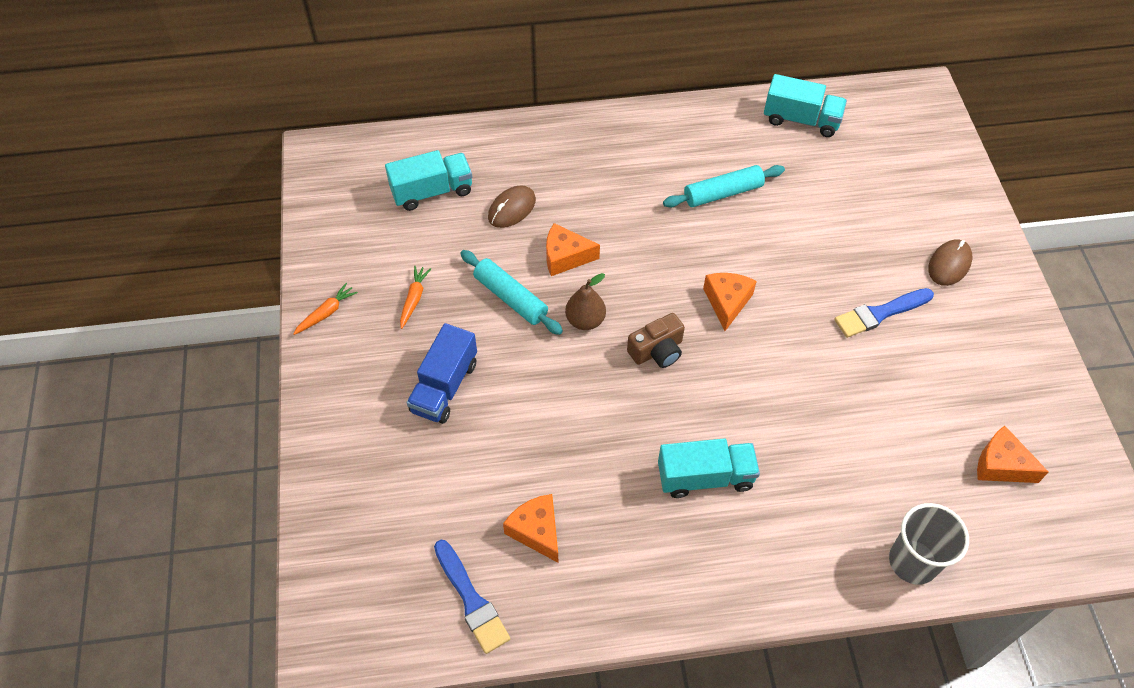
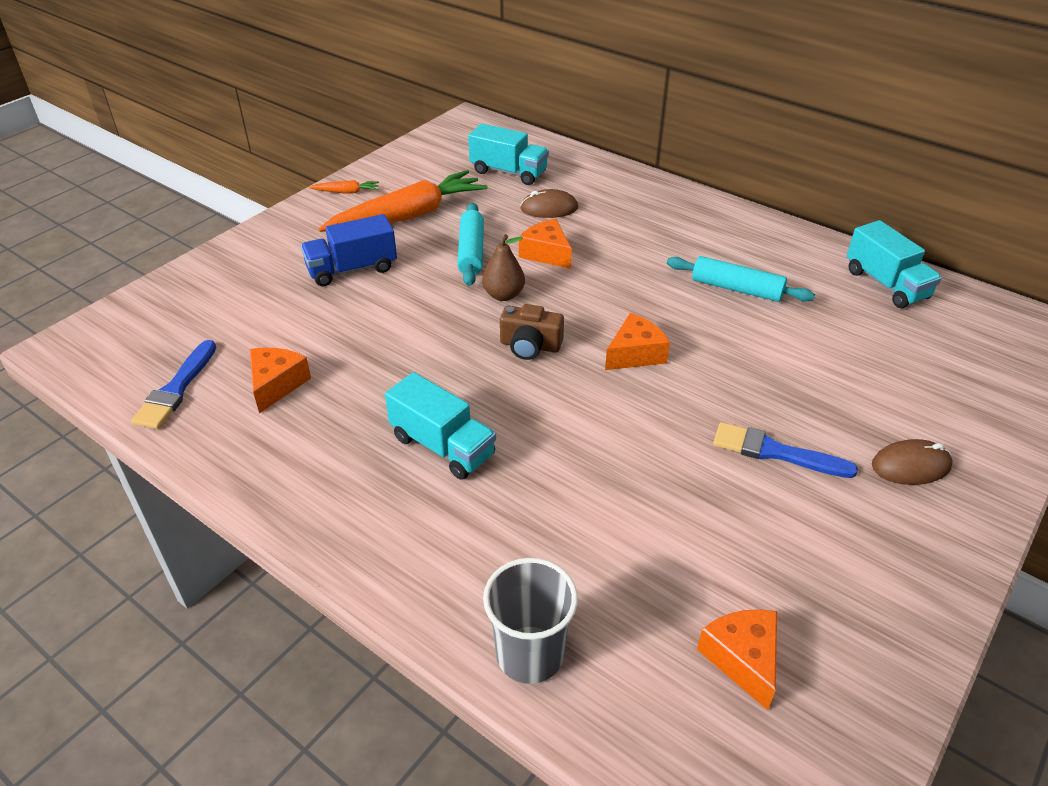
camera: 45 degrees right, 15 degrees down
orange carrot [400,266,431,329] -> orange carrot [318,170,488,232], size x2.44

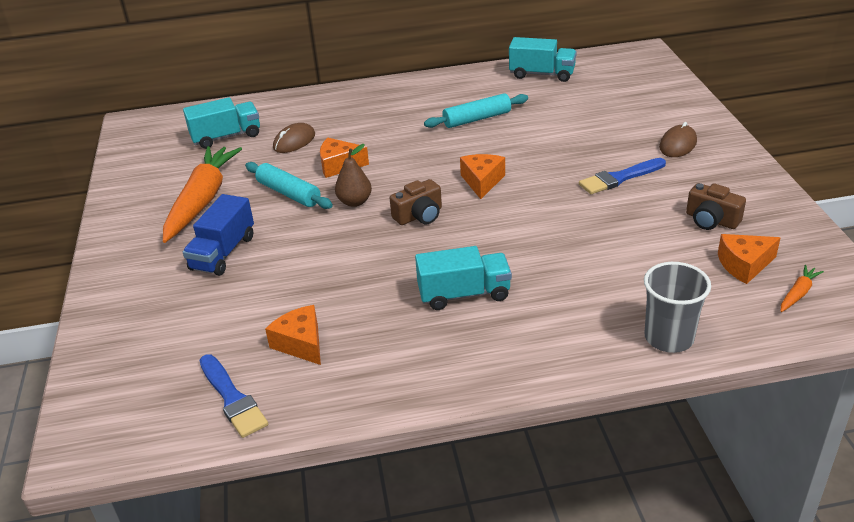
camera: 45 degrees left, 5 degrees down
orange carrot [309,180,379,194] -> orange carrot moved to [781,265,824,312]
orange cheese [697,609,777,710] -> orange cheese turned 45 degrees counterclockwise [718,234,780,284]
none -> brown camera [686,183,746,230]

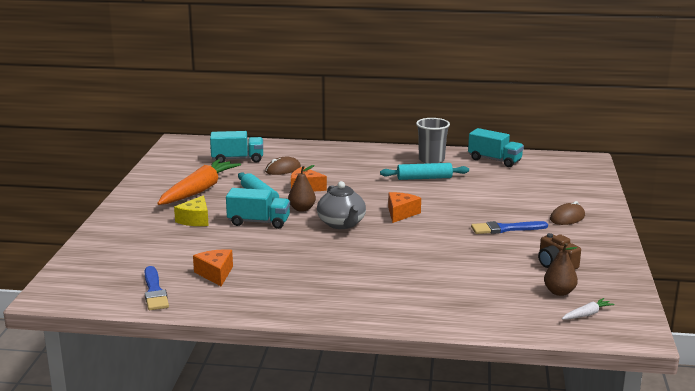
camera: 15 degrees right, 15 degrees down
blue truck [183,194,254,276] -> yellow cheese [174,195,209,226]
brown camera [390,179,442,225] -> grey teapot [317,181,366,229]
turquoise truck [415,246,512,310] -> turquoise truck moved to [226,188,290,229]
grey cup [644,262,711,353] -> grey cup moved to [416,118,450,164]
orange cheese [718,234,780,284] -> brown pear [544,243,578,296]
orange carrot [781,265,824,312] -> white carrot [562,298,615,320]

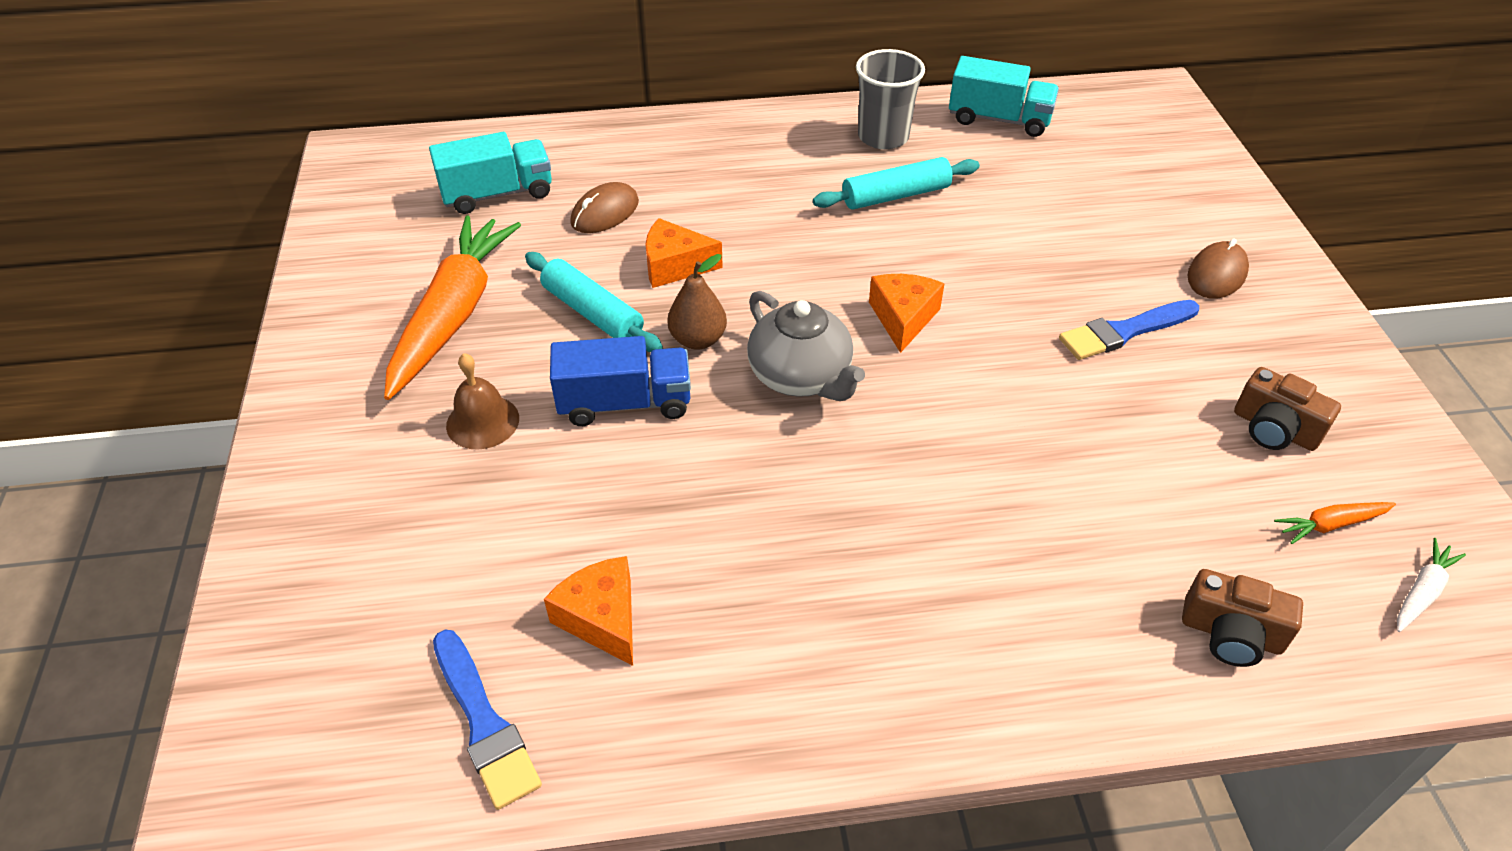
camera: 15 degrees left, 25 degrees up
yellow cheese [174,195,209,226] -> brown bell [446,353,519,449]
turquoise truck [226,188,290,229] -> blue truck [550,336,691,426]
brown pear [544,243,578,296] -> orange carrot [1274,502,1396,544]
none -> brown camera [1182,569,1303,667]

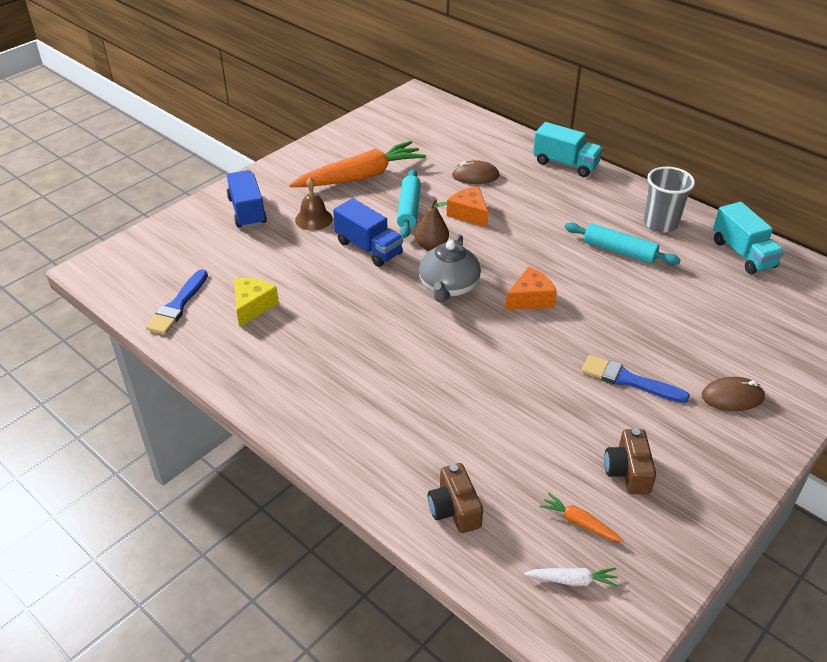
camera: 50 degrees right, 5 degrees down
turquoise truck [429,132,552,214] -> turquoise truck moved to [533,122,603,177]
orange cheese [544,556,633,666] -> yellow cheese [234,278,279,327]
none -> blue truck [226,170,267,228]

